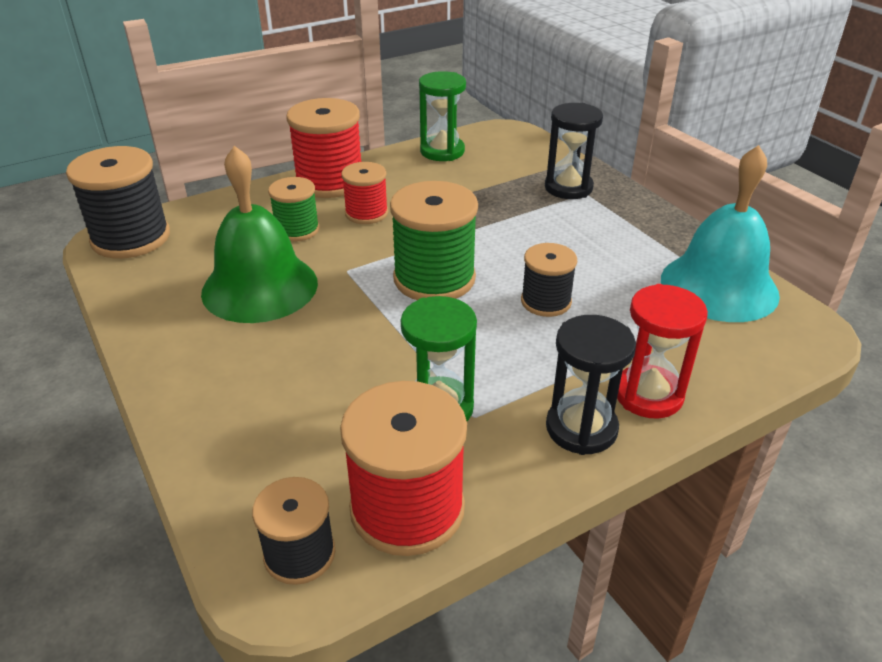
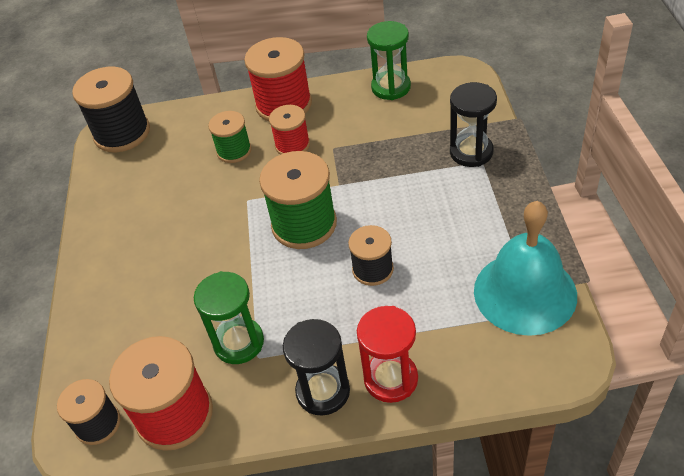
camera: 30 degrees right, 10 degrees up
green bell [201,146,318,323] -> none

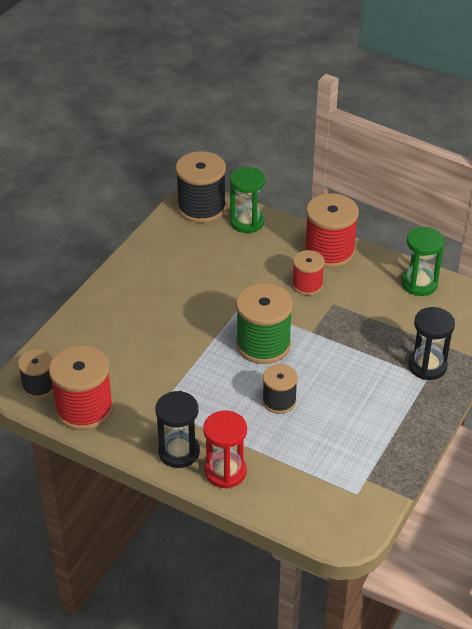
camera: 30 degrees right, 5 degrees down
green hourglass [194,271,264,364] -> green hourglass moved to [230,167,265,233]
green spool [208,111,252,163] -> none
turquoise bell [474,201,577,336] -> none

